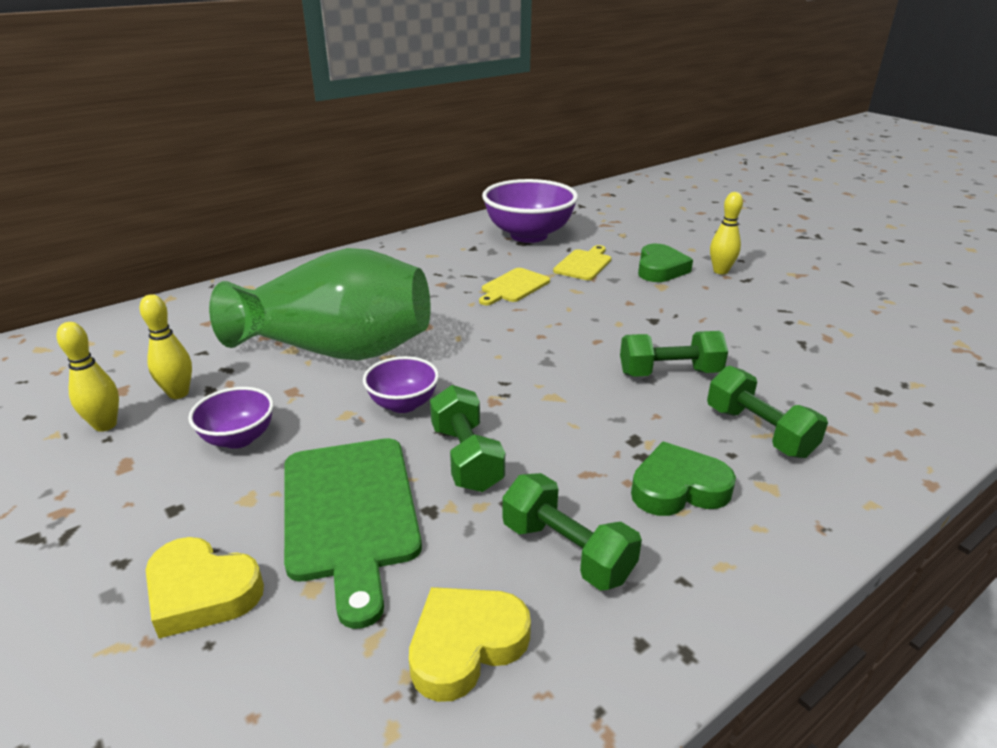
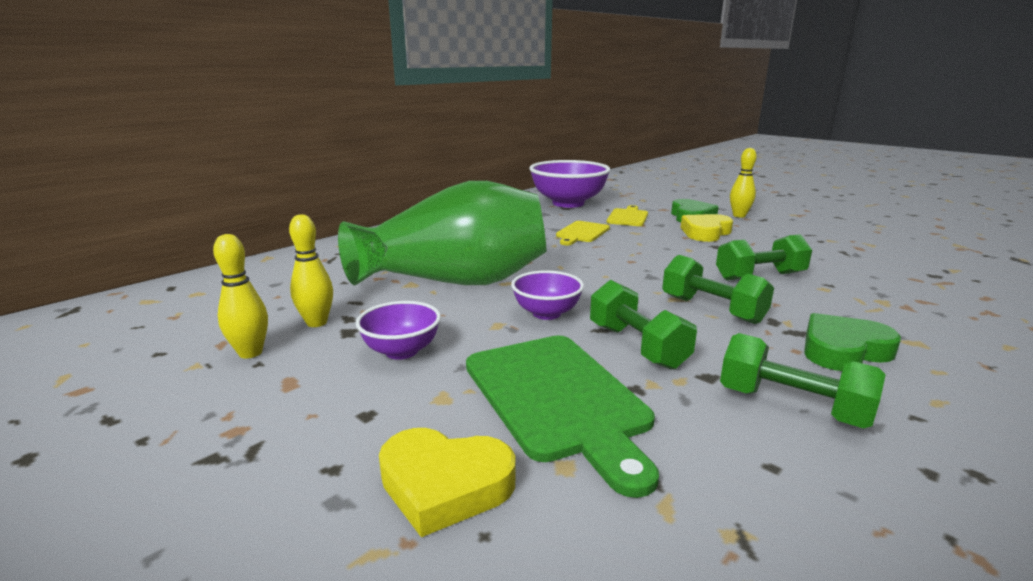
camera: 10 degrees left, 10 degrees down
yellow heart [409,587,531,702] -> yellow heart moved to [681,214,733,242]
green dumbbell [707,366,828,458] -> green dumbbell moved to [662,255,774,324]

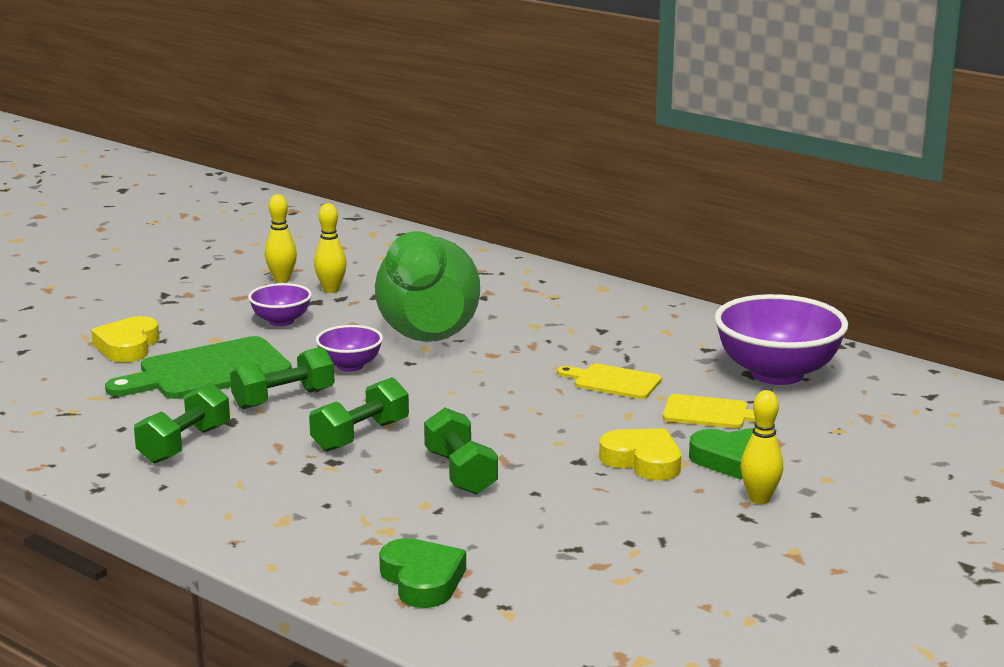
camera: 85 degrees right, 0 degrees up
green heart [804,313,901,371] -> green heart moved to [379,538,466,608]

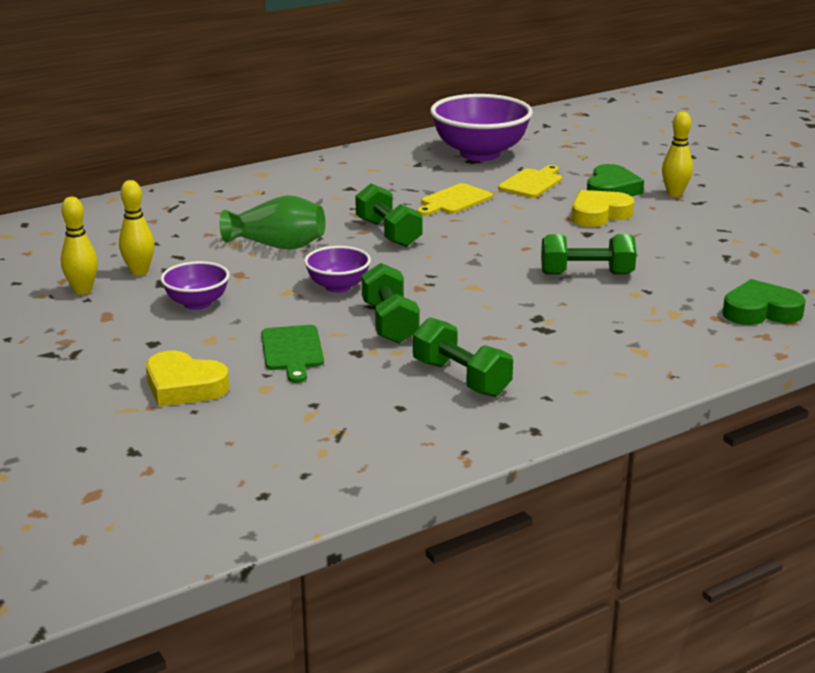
camera: 70 degrees left, 5 degrees up
green cutting board [105,336,292,399] -> green cutting board [261,325,324,383], size x0.57
green dumbbell [309,377,409,452] -> green dumbbell moved to [355,183,422,247]
green vase [375,231,480,342] -> green vase [219,195,326,250], size x0.53

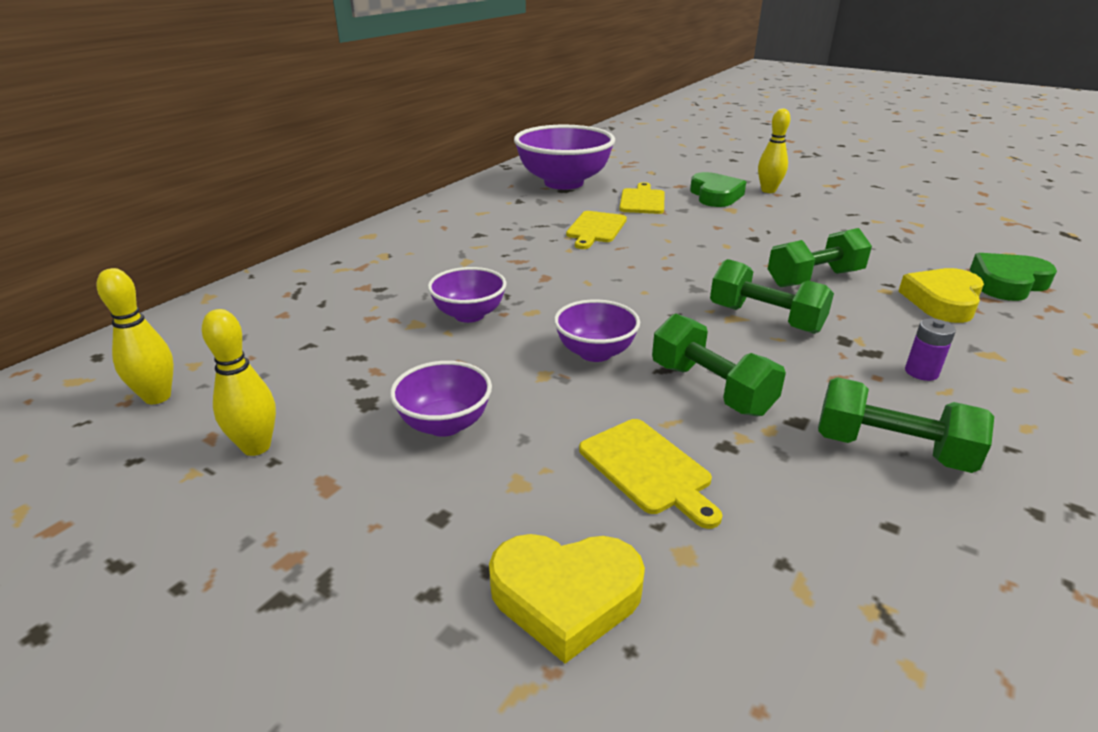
camera: 25 degrees left, 5 degrees up
yellow bowling pin [119,180,154,276] -> yellow bowling pin moved to [97,268,174,404]
green vase [219,195,326,250] -> purple bowl [428,267,507,323]
green cutting board [261,325,324,383] -> yellow cutting board [579,419,723,529]
green dumbbell [355,183,422,247] -> green dumbbell moved to [710,259,834,334]
yellow heart [571,190,634,227] -> yellow heart moved to [898,268,984,323]
none -> purple battery [905,318,956,381]

